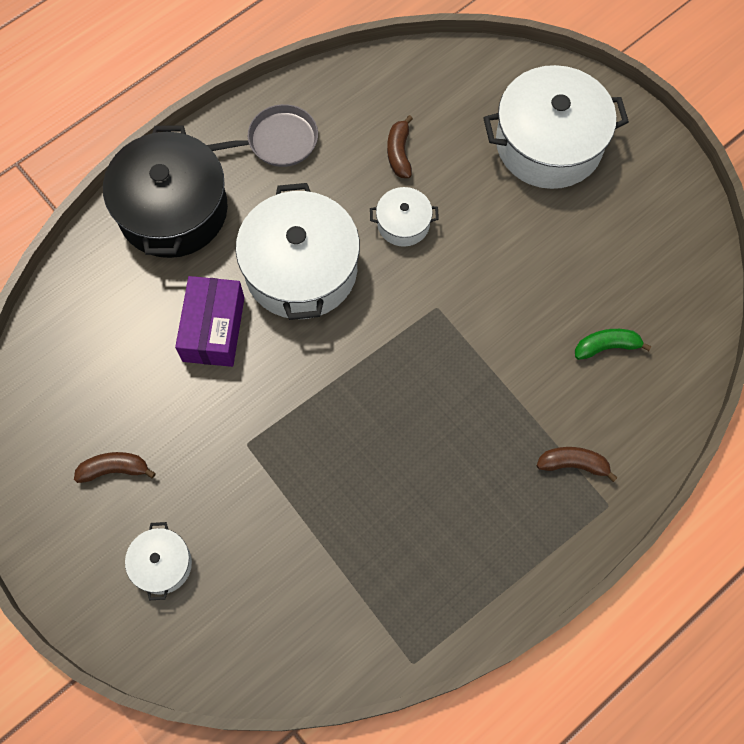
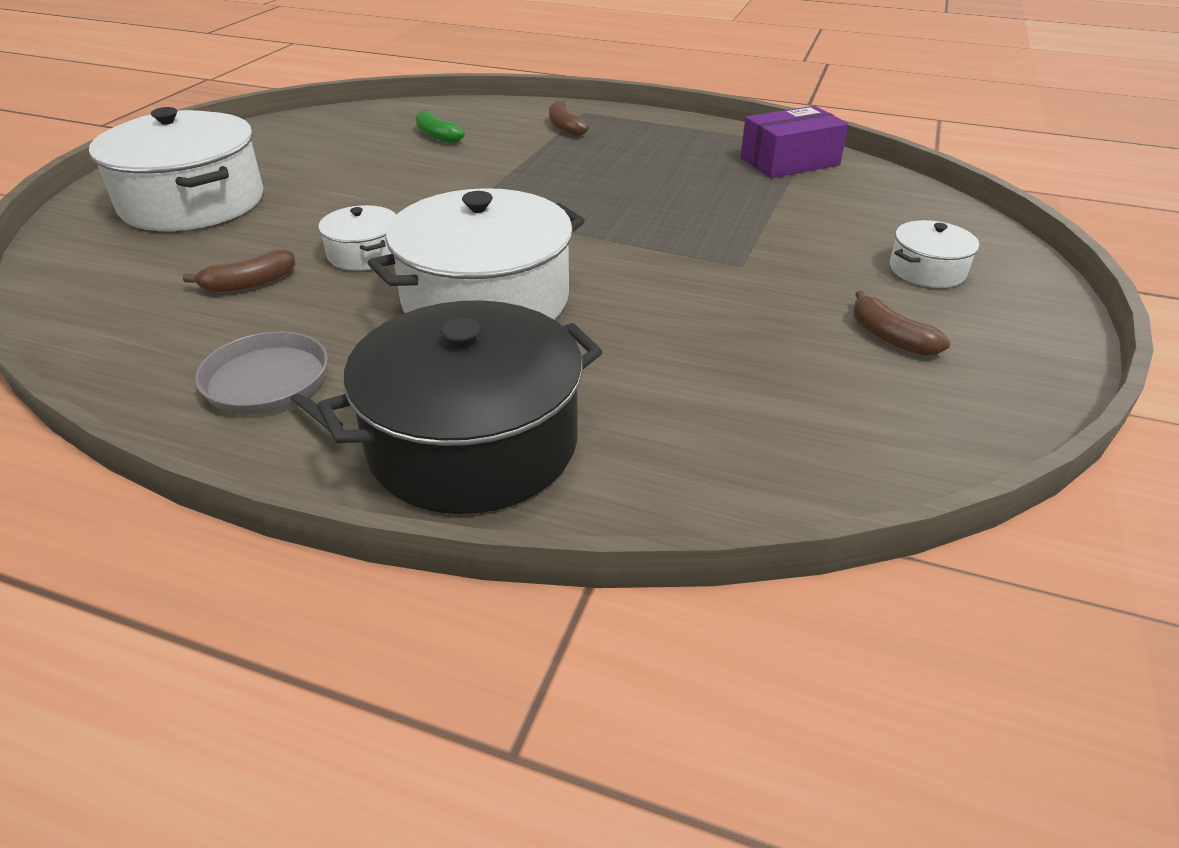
camera: 120 degrees left, 30 degrees down
purple box [175,276,245,367] -> purple box moved to [740,106,849,178]

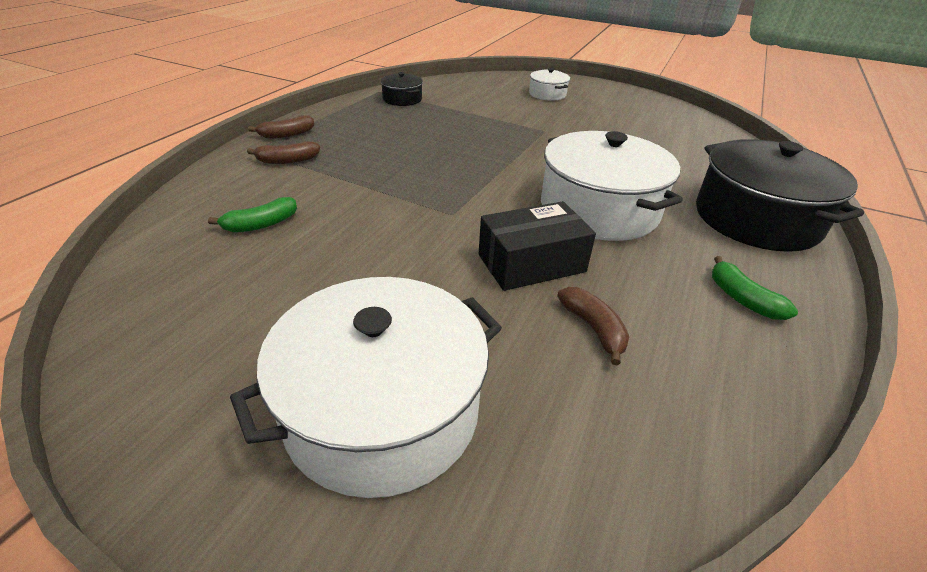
camera: 85 degrees left, 0 degrees up
grey pan [195,332,343,431] -> green banana [712,256,798,320]
white pot [319,205,396,271] -> black box [479,201,596,291]
purple box [740,106,849,178] -> black pot [380,72,423,106]
brown banana [853,291,950,356] -> brown banana moved to [248,115,314,139]

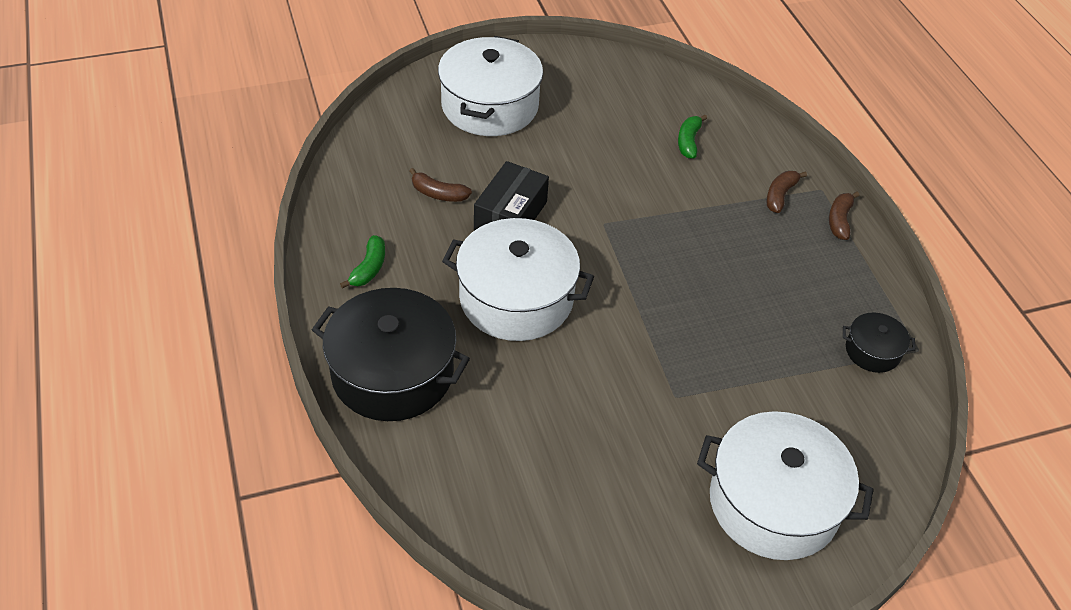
camera: 135 degrees right, 10 degrees up
white pot [529,68,570,101] -> white pot [697,411,874,560], size x2.10
green banana [712,256,798,320] -> green banana turned 90 degrees clockwise [340,235,385,289]

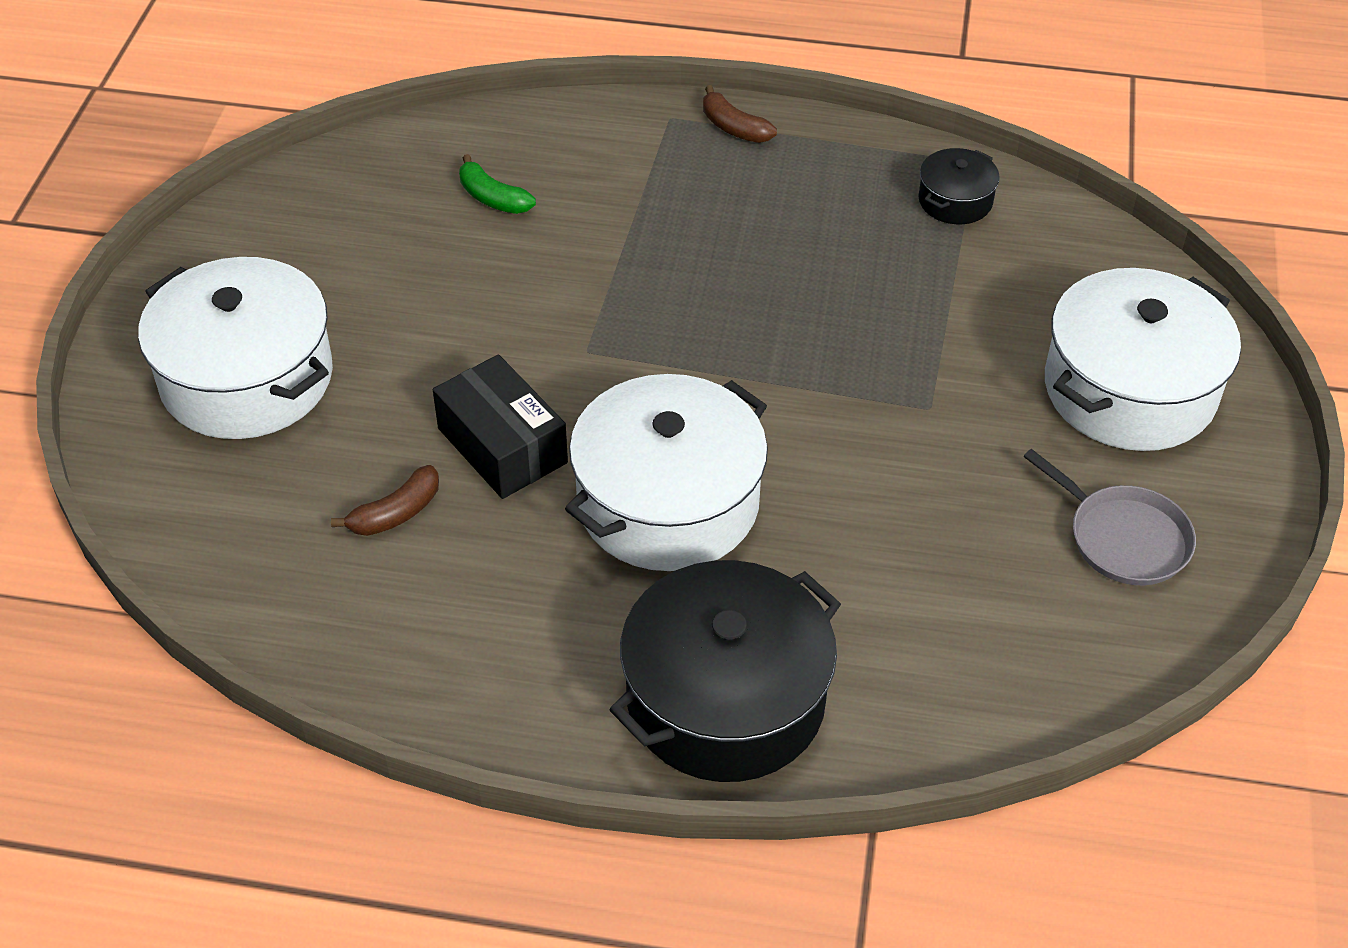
camera: 60 degrees left, 0 degrees up
green banana [340,235,385,289] -> none
brown banana [766,171,807,213] -> none
none -> grey pan [1023,449,1196,585]

